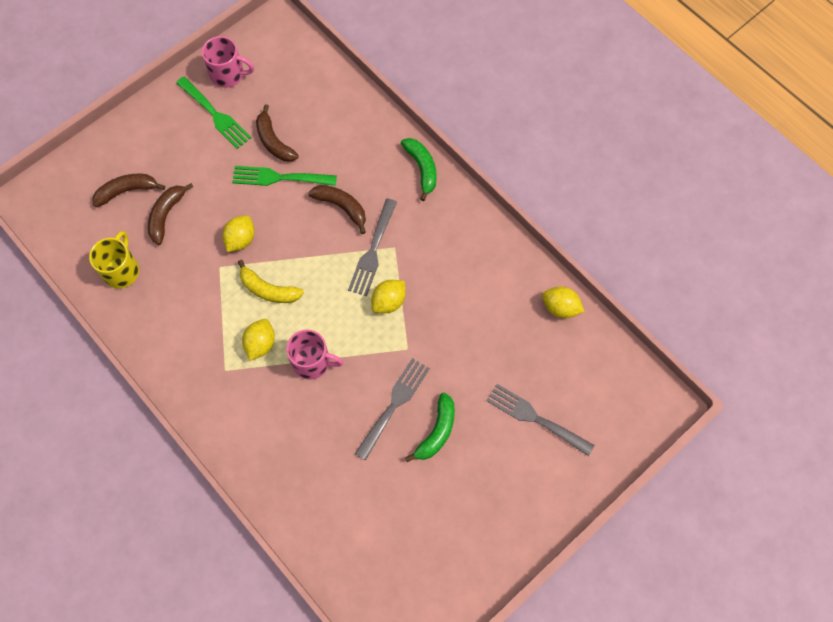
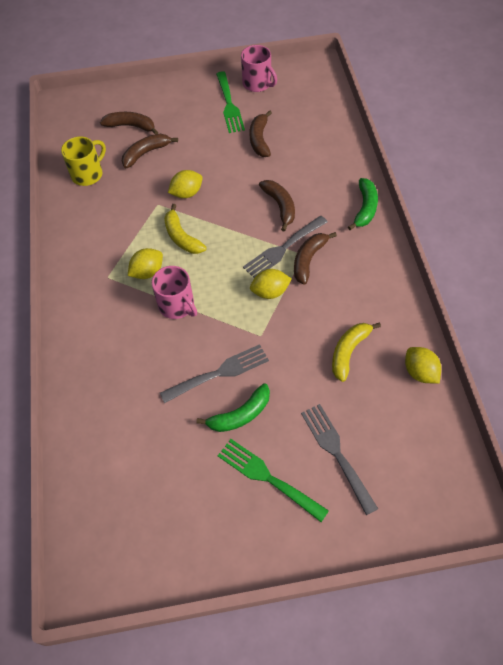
camera: 35 degrees right, 10 degrees down
green fork [232,166,337,186] -> green fork moved to [217,439,329,522]
none -> brown banana [294,232,337,285]
none -> yellow banana [332,322,381,382]

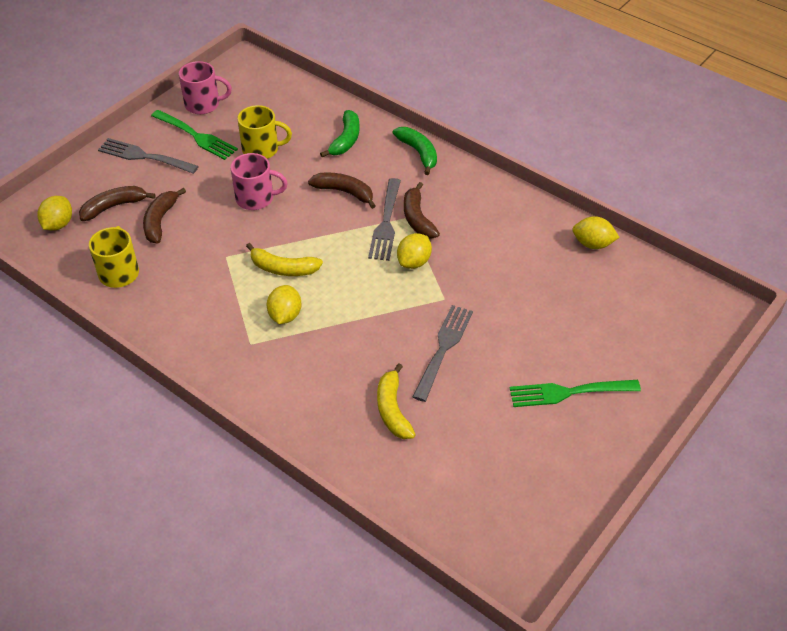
camera: 45 degrees left, 10 degrees down
pink mug [152,266,197,319] -> pink mug moved to [231,153,288,210]
yellow lemon [168,170,203,198] -> yellow lemon moved to [37,196,72,231]
green banana [196,383,270,432] -> green banana moved to [320,110,360,157]
brown banana [250,110,272,157] -> yellow mug [238,105,292,159]
grey fork [301,404,378,515] -> grey fork moved to [98,138,199,174]
yellow banana [332,322,381,382] -> yellow banana moved to [377,363,416,439]

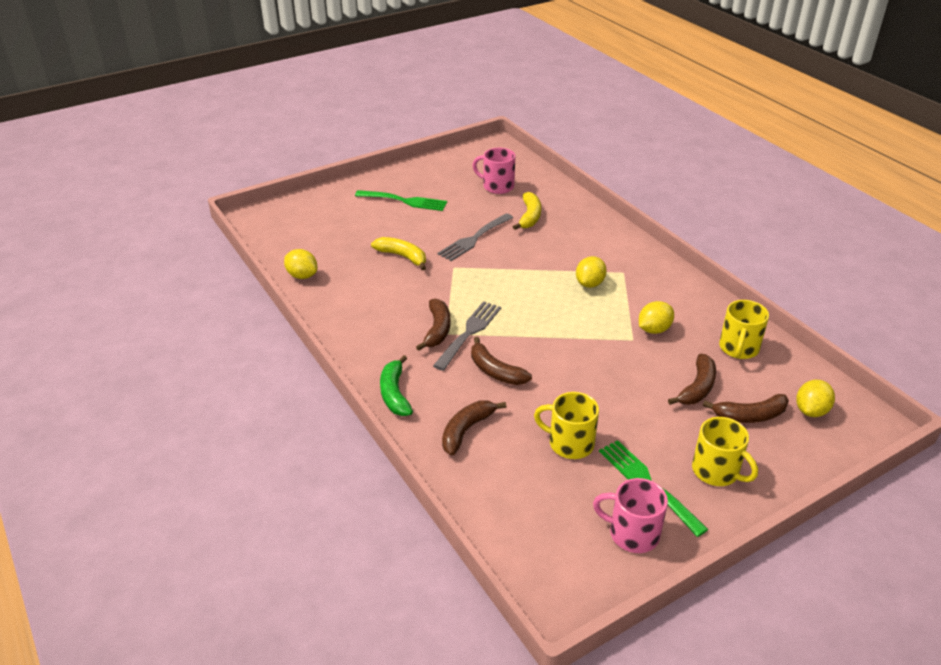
camera: 160 degrees left, 10 degrees down
grey fork [98,138,199,174] -> yellow mug [692,417,758,486]
pink mug [231,153,288,210] -> pink mug moved to [472,148,515,194]
yellow banana [246,243,323,276] -> yellow banana moved to [371,237,426,270]
green banana [320,110,360,157] -> brown banana [442,401,507,455]
yellow lemon [397,233,432,269] -> yellow lemon moved to [639,301,674,334]

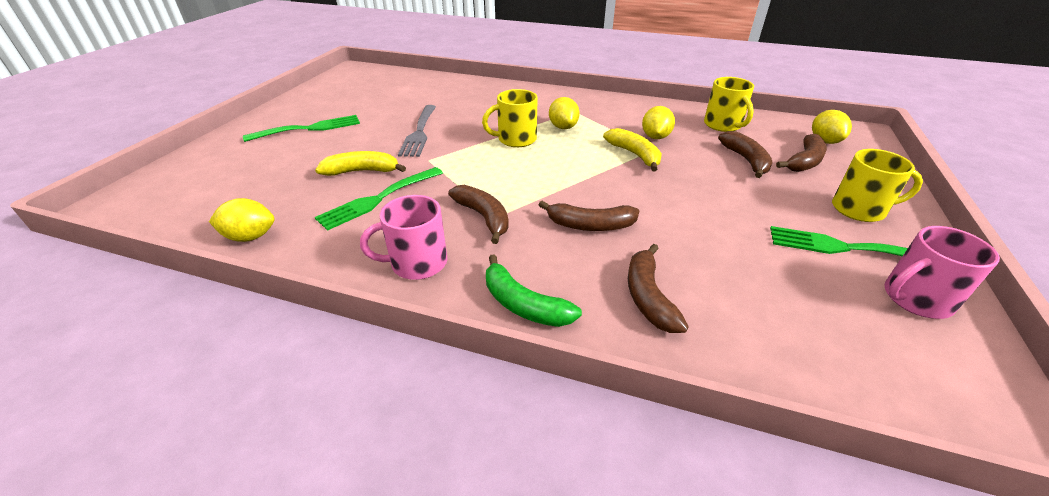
camera: 40 degrees left, 0 degrees up
grey fork [433,301,501,371] -> none
pink mug [472,148,515,194] -> pink mug moved to [360,195,447,280]
yellow banana [513,192,541,230] -> yellow banana moved to [603,128,662,171]
yellow mug [534,392,599,459] -> yellow mug moved to [482,89,538,147]
none -> green fork [315,167,443,231]

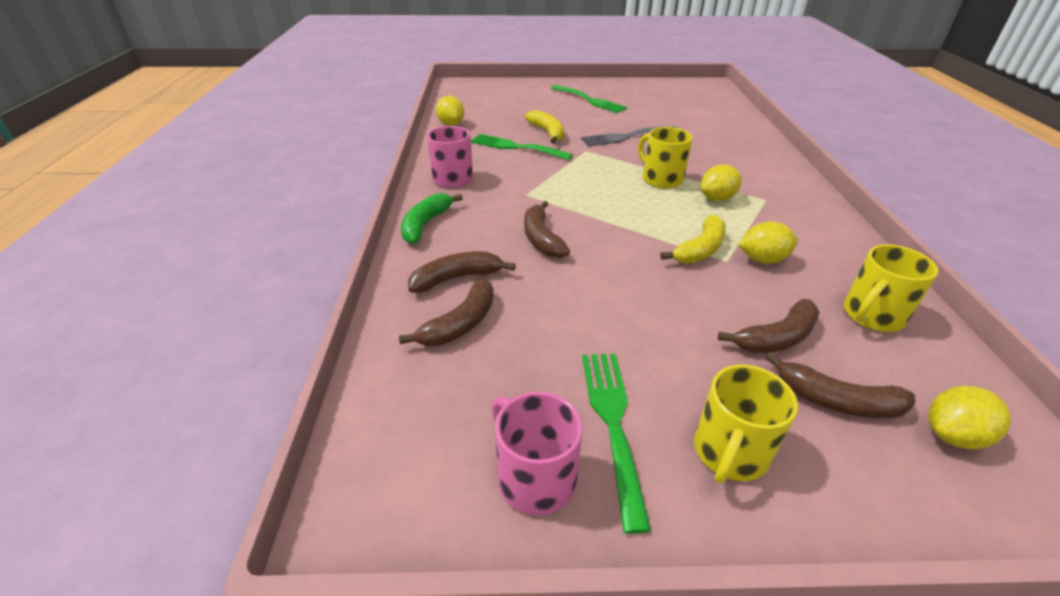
camera: 70 degrees right, 0 degrees up
brown banana [448,185,509,244] -> brown banana moved to [399,279,494,346]
yellow mug [832,149,923,222] -> yellow mug turned 45 degrees clockwise [694,365,798,484]

